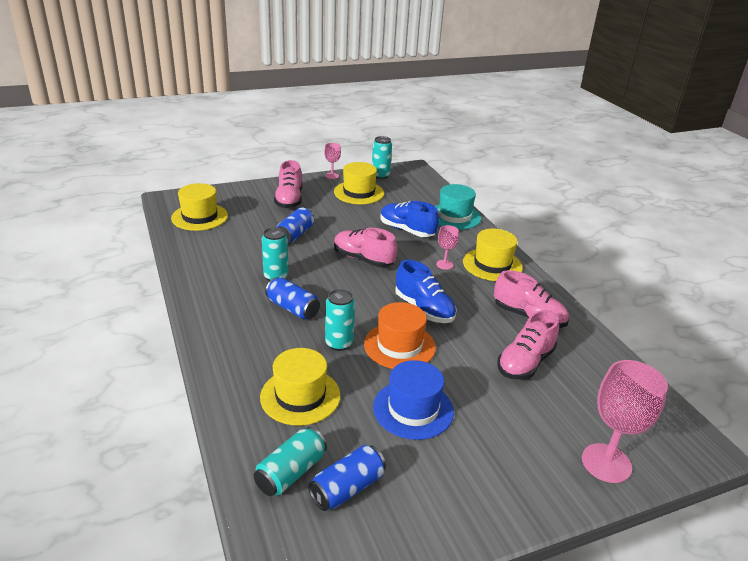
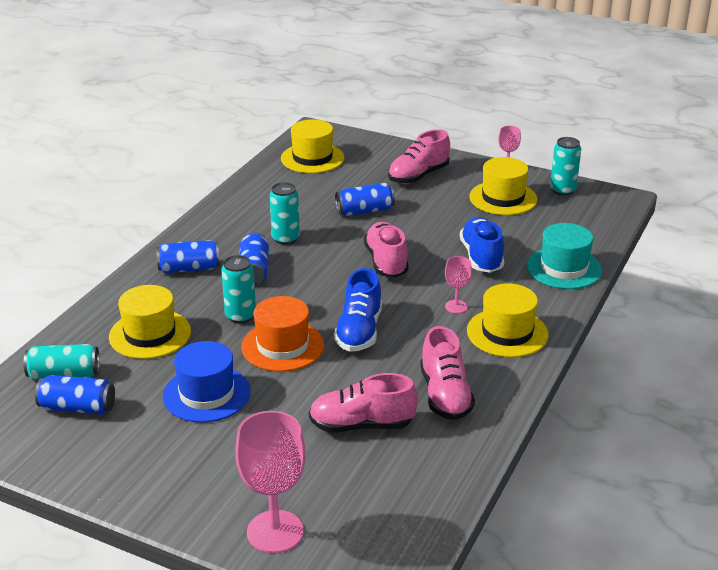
camera: 50 degrees right, 0 degrees up
none -> blue can [156,240,220,273]

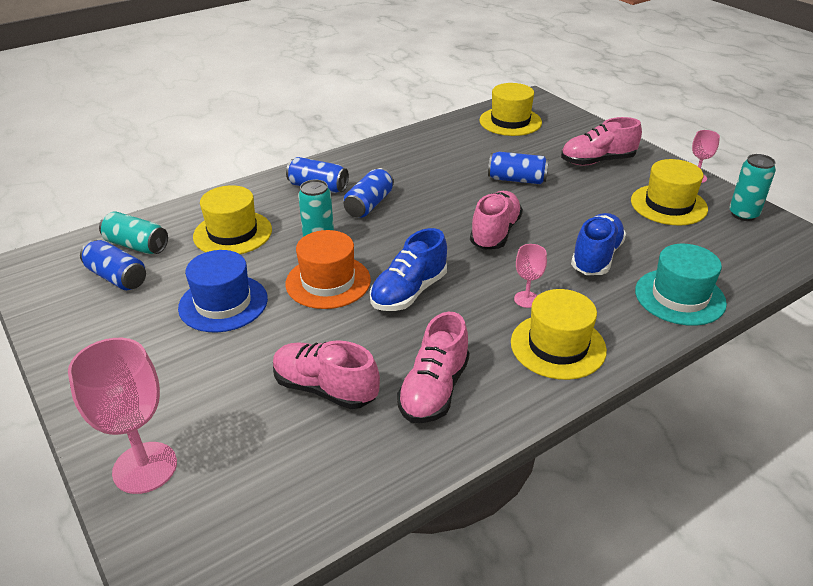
camera: 30 degrees right, 5 degrees up
turquoise can [270,182,300,245] -> none

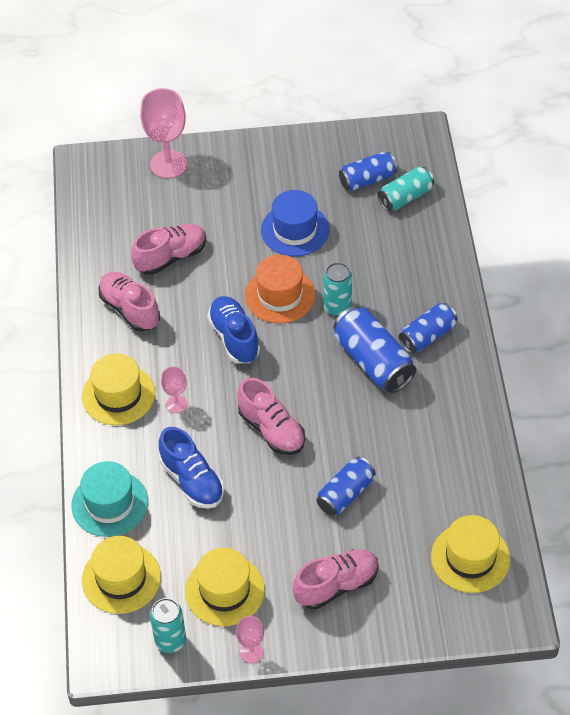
camera: 120 degrees right, 15 degrees up
yellow hat [193,185,272,254] -> yellow hat moved to [82,536,161,614]
blue can [344,168,394,218] -> blue can [334,306,416,393], size x1.53
pink shoe [561,117,642,165] -> pink shoe turned 45 degrees clockwise [293,549,379,610]

